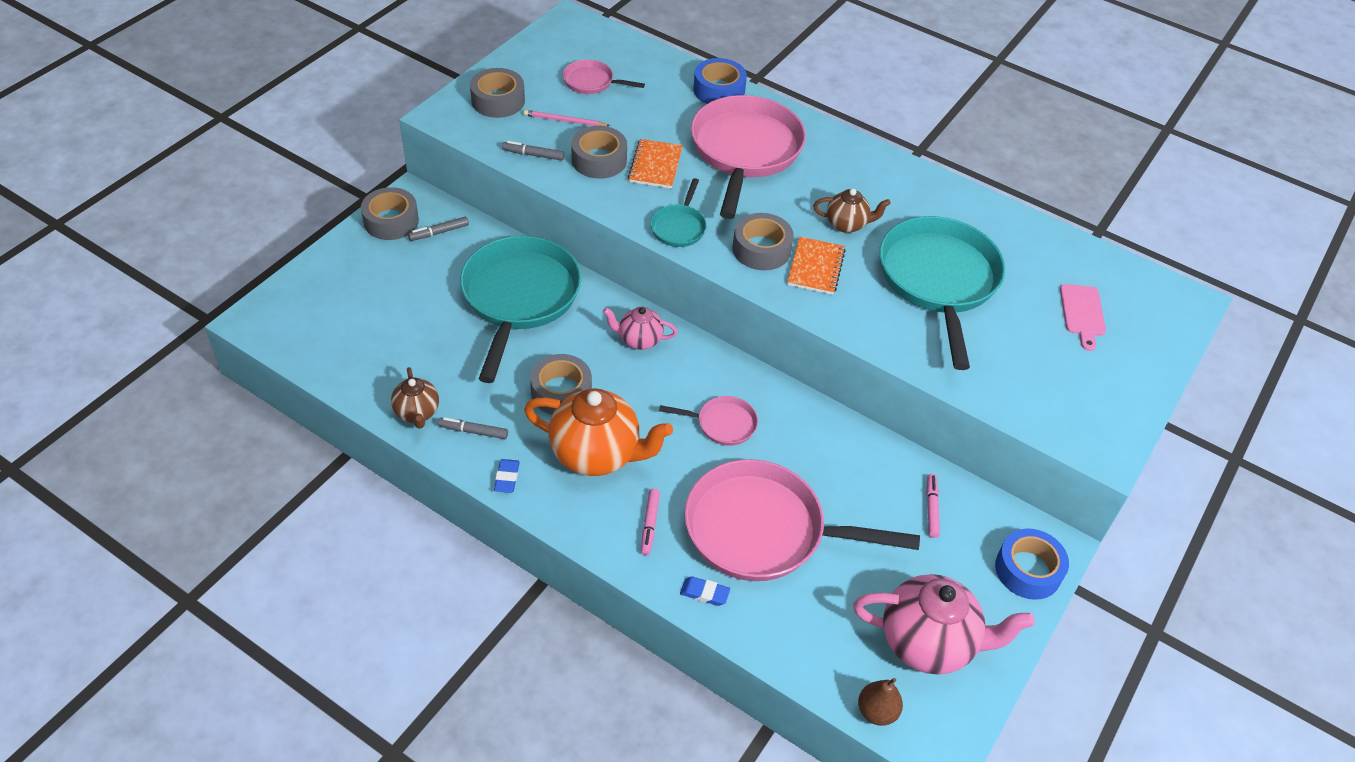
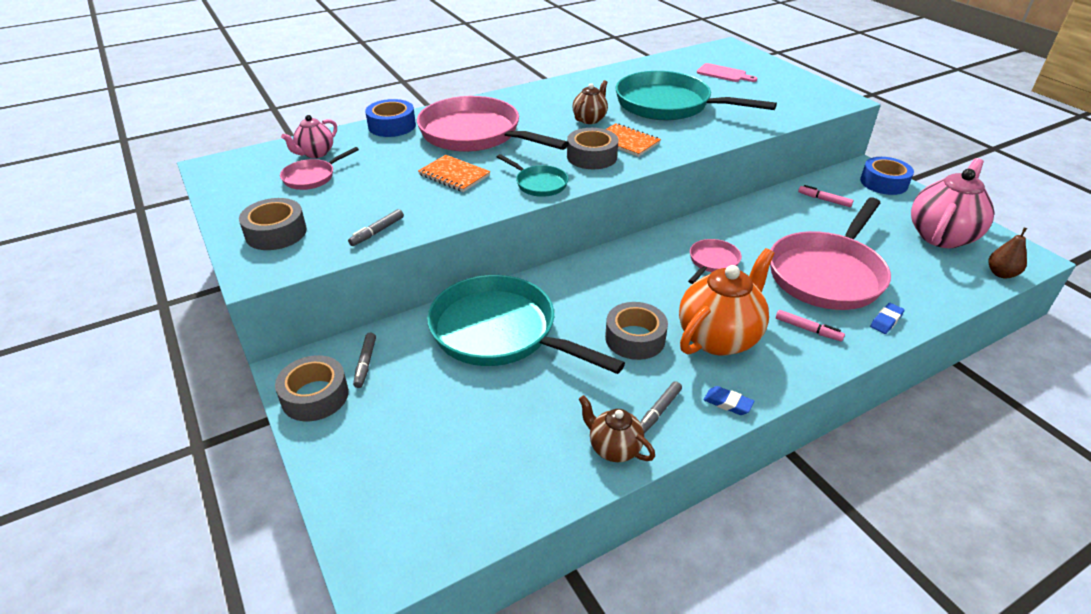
camera: 60 degrees left, 10 degrees down
brown teapot [391,367,439,429] -> brown teapot turned 150 degrees counterclockwise [579,395,655,462]
pink pencil [523,110,610,126] -> none
grey tape [571,126,627,179] -> none
pink teapot [603,307,678,350] -> pink teapot moved to [281,115,337,158]

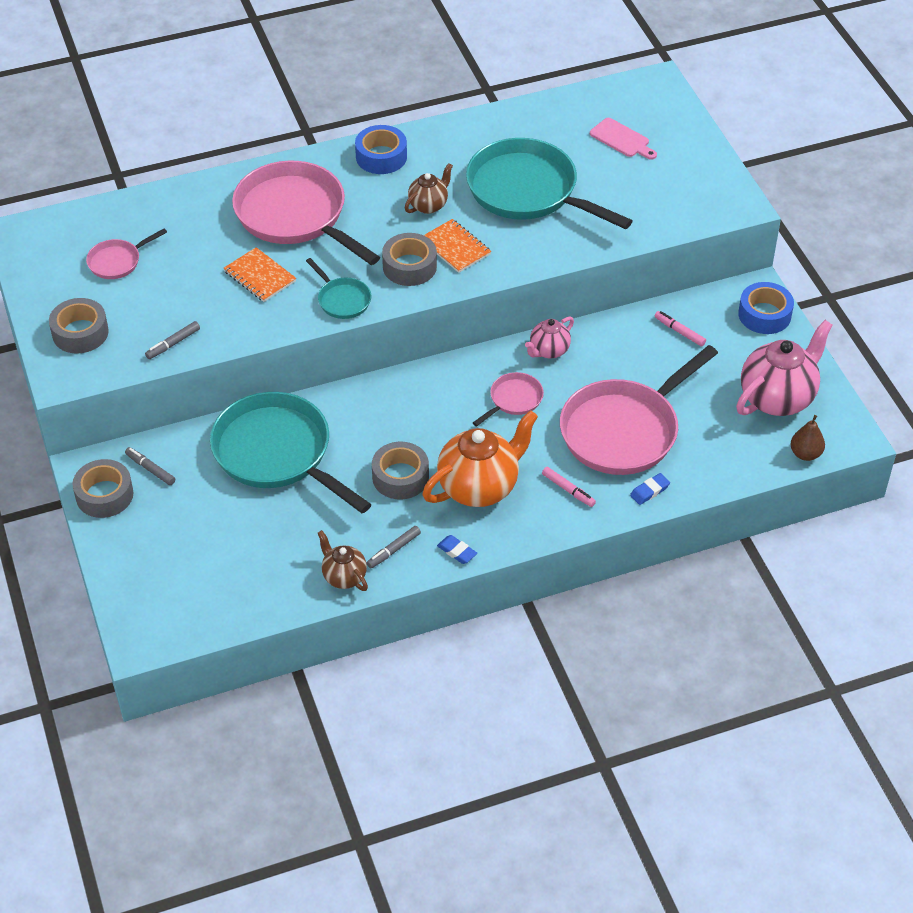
camera: 10 degrees right, 10 degrees up
pink teapot [281,115,337,158] -> pink teapot moved to [525,317,574,359]
grey marker [353,333,376,388] -> grey marker turned 120 degrees clockwise [125,447,175,485]
blue tape [365,99,416,137] -> blue tape moved to [355,125,407,174]

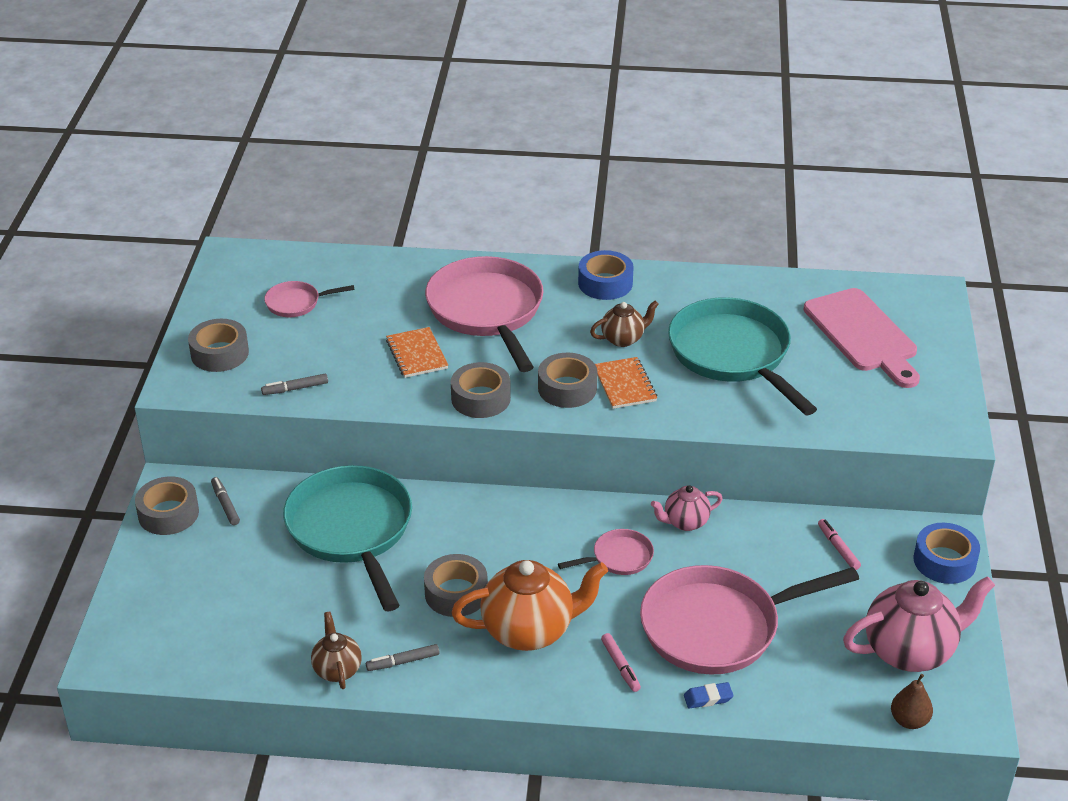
camera: 25 degrees right, 10 degrees down
turquoise pan [306,258,371,319] -> grey tape [451,362,511,418]
blue eraser [437,535,477,564] -> none
pink cutting board [590,118,657,160] -> pink cutting board [804,288,920,388], size x1.90

